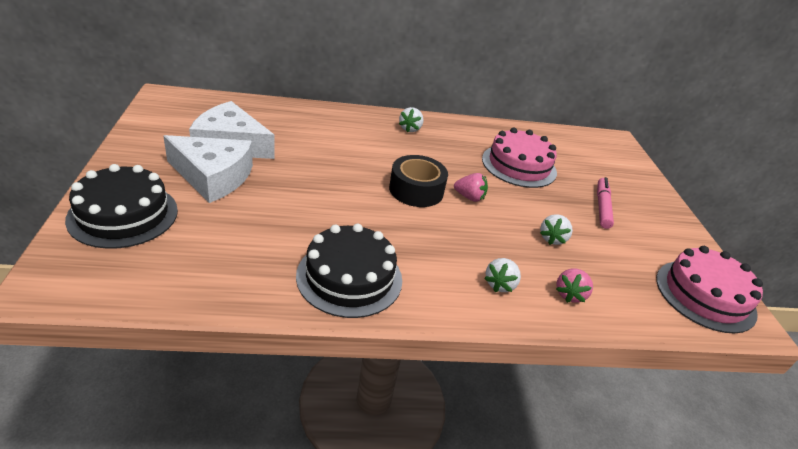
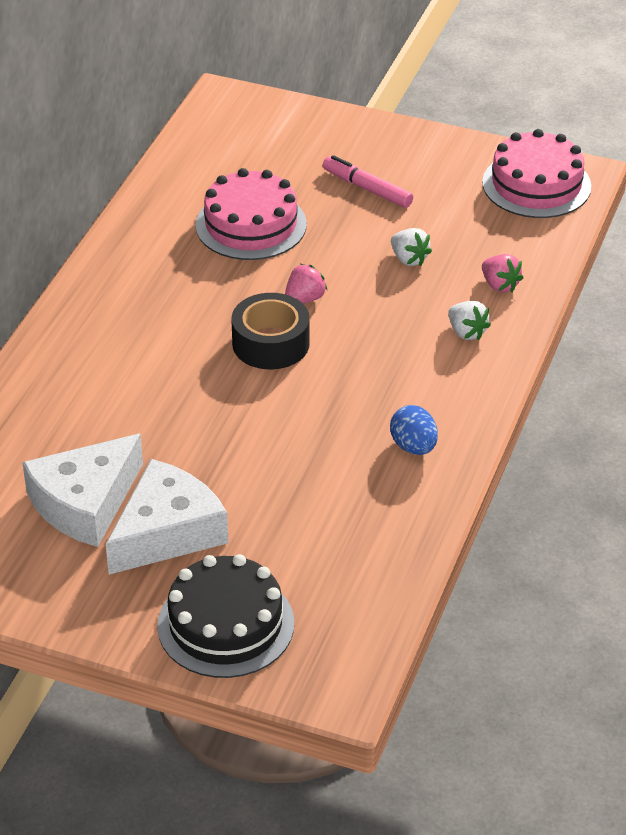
camera: 60 degrees left, 5 degrees up
black cake [296,223,402,318] -> blue egg [390,405,438,455]
white strawberry [399,107,424,133] -> none

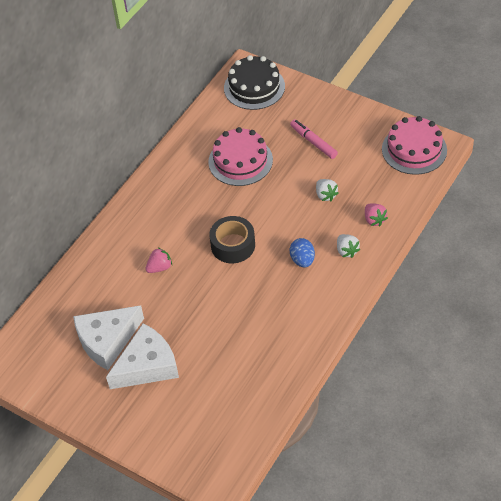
camera: 15 degrees right, 10 degrees up
black cake [157,554,294,678] -> black cake moved to [224,55,285,110]
pink strawberry [285,264,328,304] -> pink strawberry moved to [146,248,172,273]
blue egg [390,405,438,455] -> blue egg moved to [290,238,315,267]

